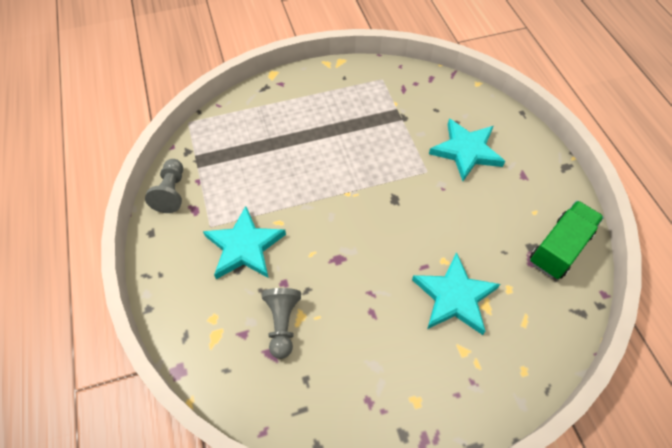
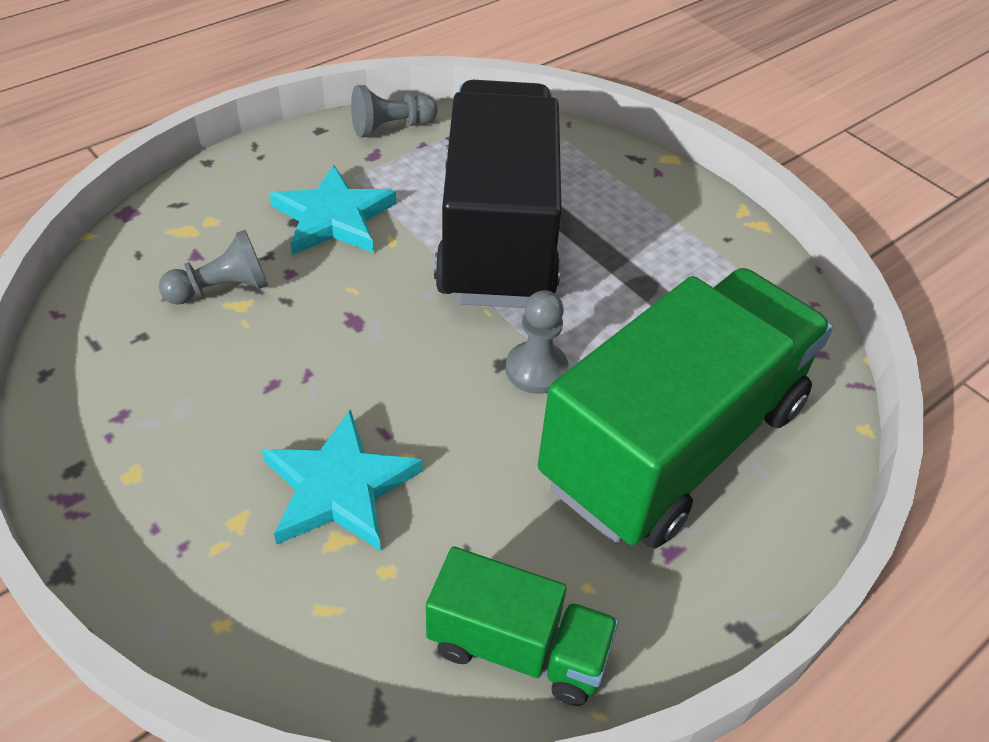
camera: 65 degrees right, 10 degrees down
turquoise star [429,119,505,181] -> green truck [538,268,833,549]
none -> black truck [434,80,562,308]
none -> grey pawn [506,290,569,394]

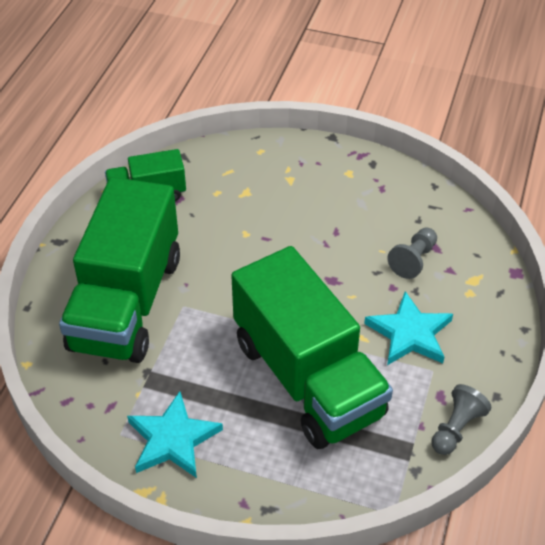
camera: 150 degrees right, 0 degrees up
turquoise star [262,409,422,551] -> turquoise star moved to [127,391,223,478]
black truck [434,80,562,308] -> green truck [231,246,393,449]
grey pawn [506,290,569,394] -> none

